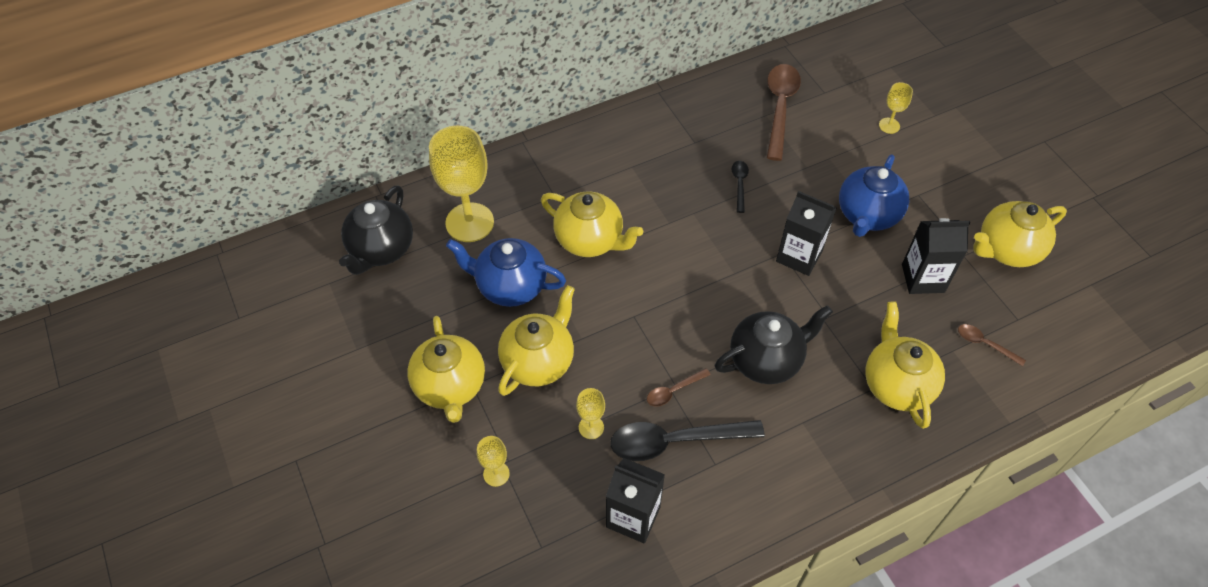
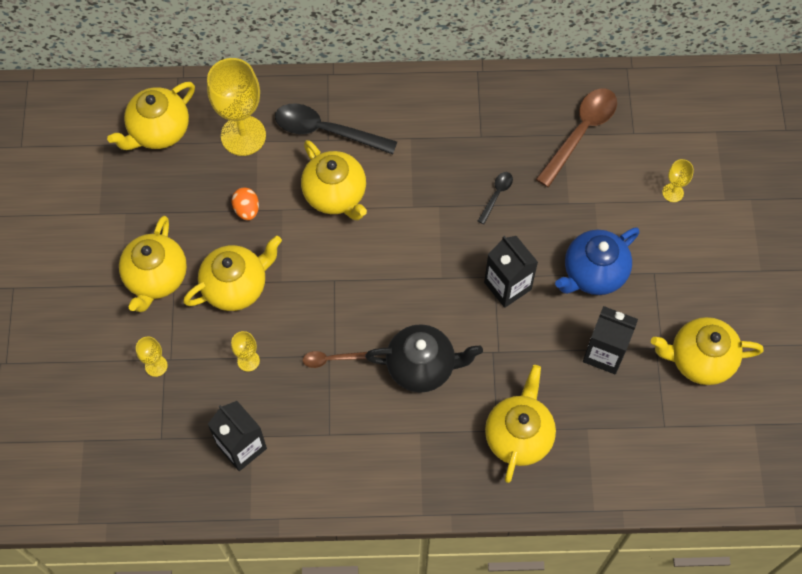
camera: 25 degrees right, 10 degrees up
black teapot [339,186,413,275] -> yellow teapot [107,82,195,150]
blue teapot [446,238,566,307] -> orange egg [232,187,259,220]
black spoon [610,420,765,461] -> black spoon moved to [275,103,397,154]
brown spoon [958,324,1026,366] -> none

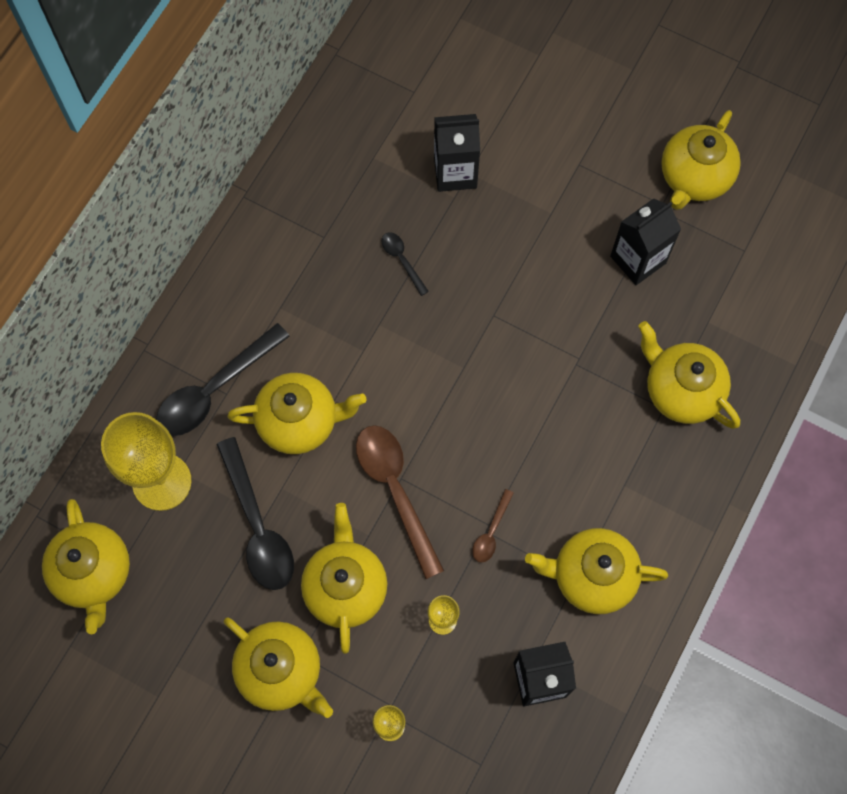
camera: 60 degrees left, 5 degrees up
orange egg [232,187,259,220] -> black spoon [216,437,294,590]
black teapot [365,324,483,393] -> none
black carton [484,236,538,308] -> black carton moved to [434,114,480,192]
brown spoon [536,89,617,187] -> brown spoon moved to [356,425,444,579]
blue teapot [555,227,640,295] -> none
yellow goblet [662,159,694,202] -> none
none -> yellow teapot [525,528,668,614]

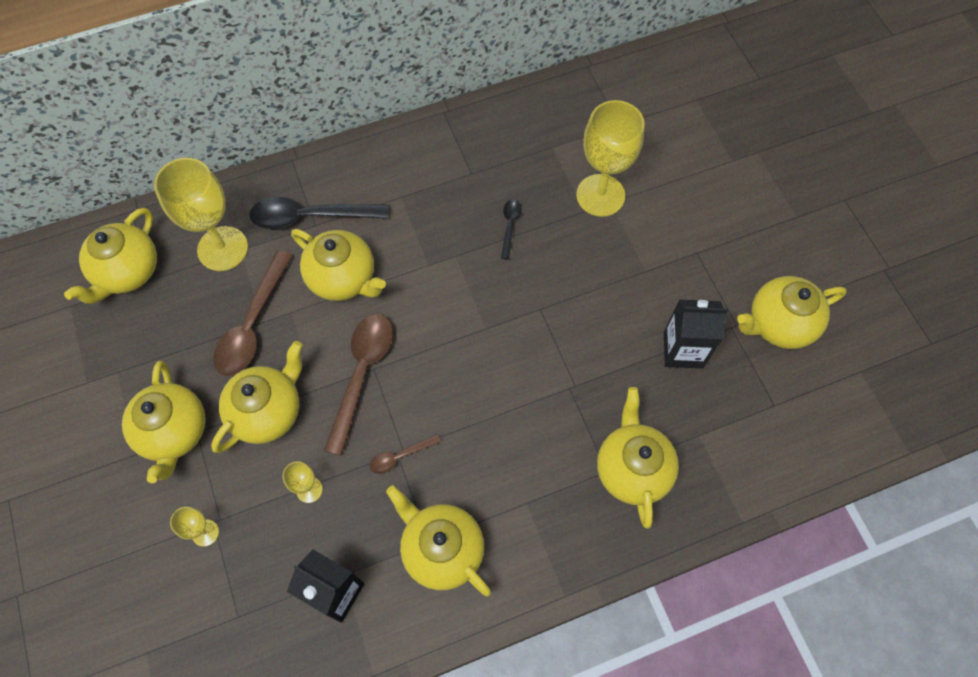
camera: 40 degrees right, 5 degrees down
black spoon [216,437,294,590] -> brown spoon [213,250,293,376]
black carton [434,114,480,192] -> yellow goblet [576,100,645,217]

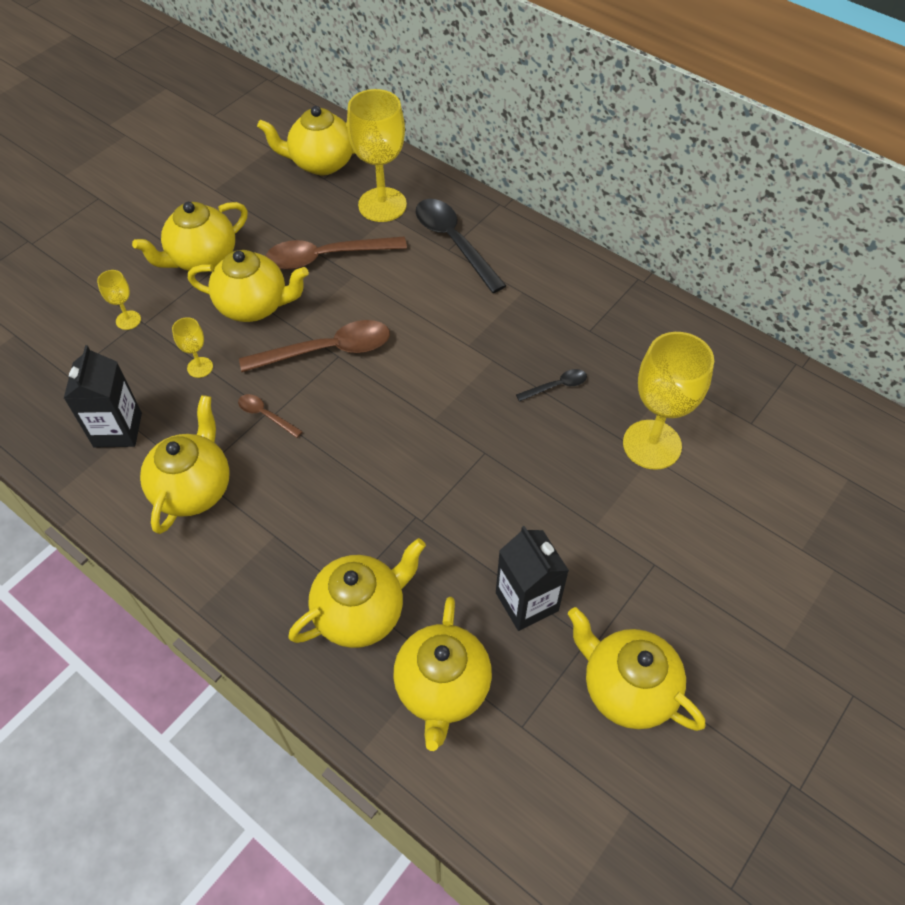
camera: 60 degrees right, 10 degrees down
yellow teapot [291,229,386,301] -> yellow teapot moved to [393,597,492,751]

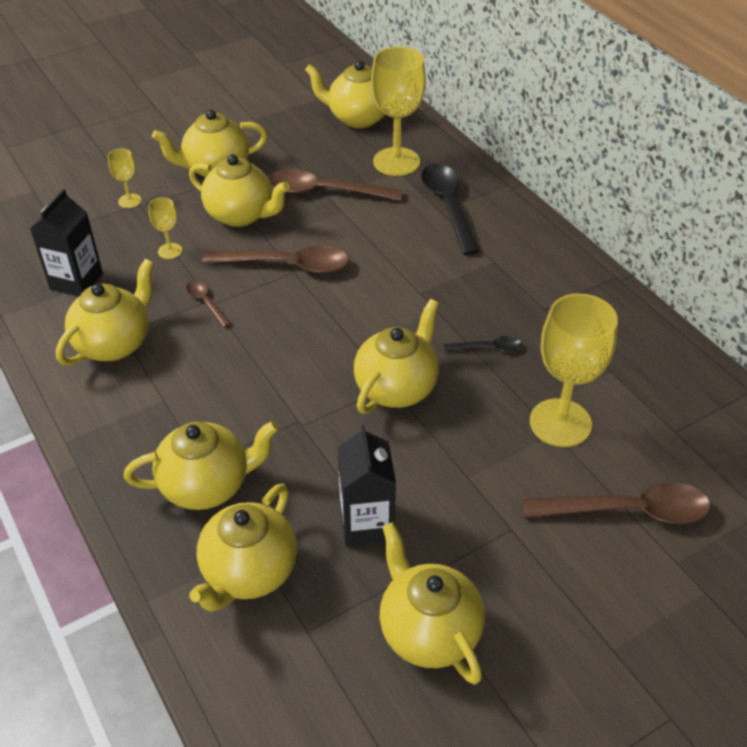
camera: 20 degrees right, 10 degrees down
none -> yellow teapot [354,299,439,414]
none -> brown spoon [522,482,710,524]

